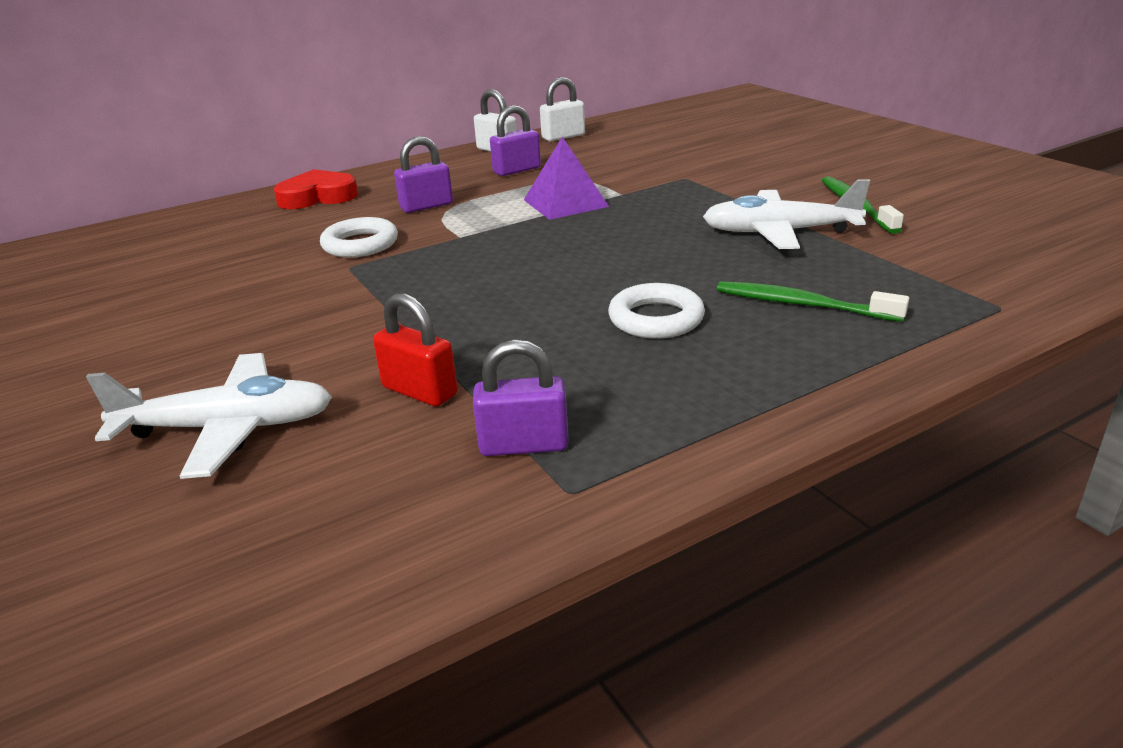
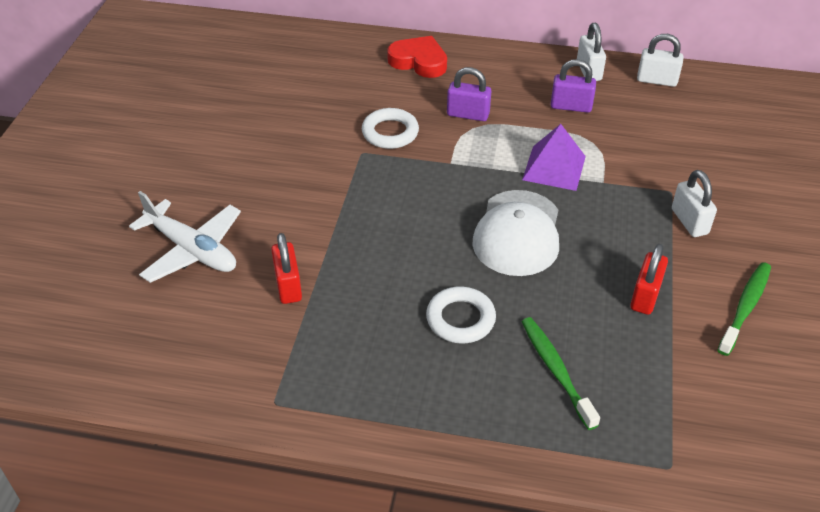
camera: 40 degrees right, 15 degrees up
purple padlock [473,339,569,456] -> none
white plane [703,179,870,249] -> red padlock [630,244,668,315]
none -> white cap [472,190,559,276]
none -> white padlock [672,170,717,237]

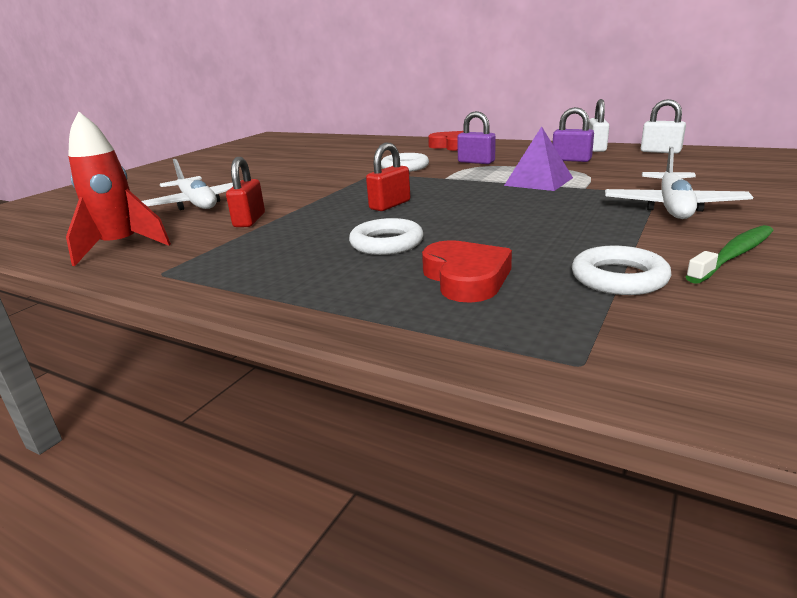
camera: 20 degrees right, 20 degrees down
white cap [472,190,559,276] -> none
green toothbrush [522,317,600,430] -> red heart [422,240,512,303]
red padlock [630,244,668,315] -> red padlock moved to [366,143,410,211]
white padlock [672,170,717,237] -> white plane [605,147,753,219]
none -> red rocket [66,111,171,266]
none -> white ring [572,246,671,295]

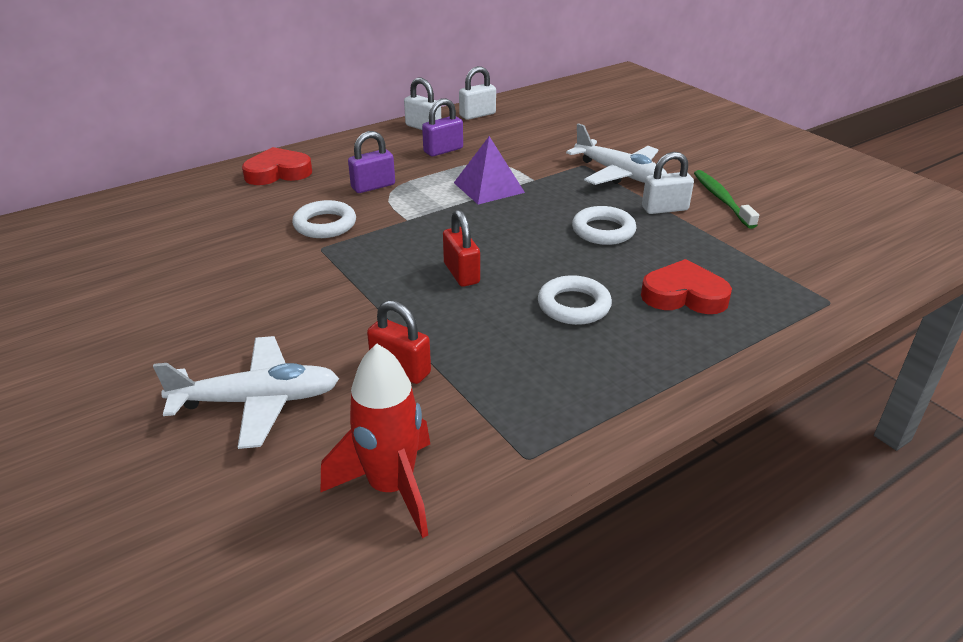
camera: 65 degrees left, 10 degrees up
white ring [572,246,671,295] -> white ring moved to [572,206,637,245]
none -> white padlock [642,152,694,214]

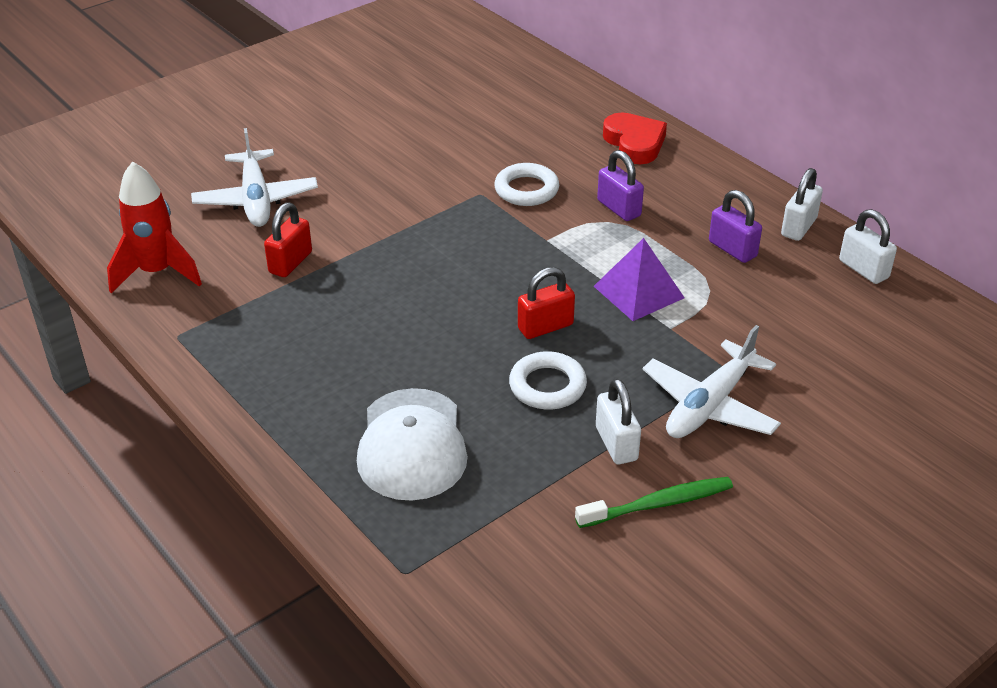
camera: 85 degrees right, 5 degrees up
red padlock [443,210,480,287] -> red padlock moved to [518,267,575,339]
white ring [538,275,612,325] -> none
red heart [641,259,732,314] -> white cap [357,388,468,501]

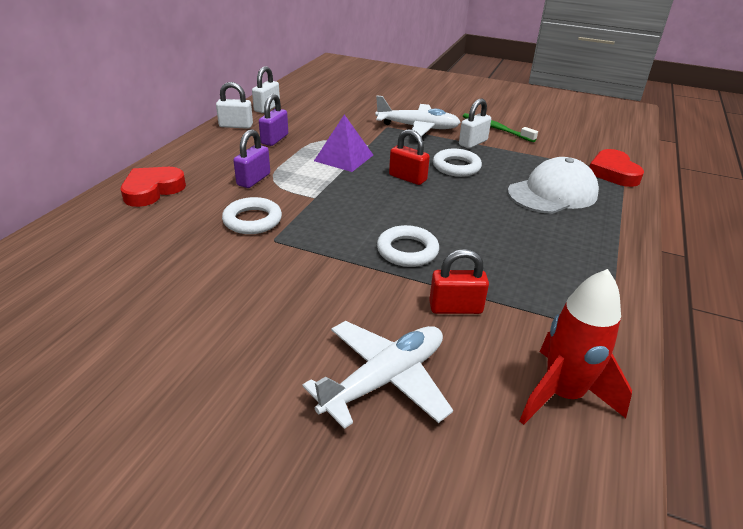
camera: 120 degrees left, 5 degrees down
none -> white ring [377,225,439,267]
none -> red heart [589,149,644,187]

